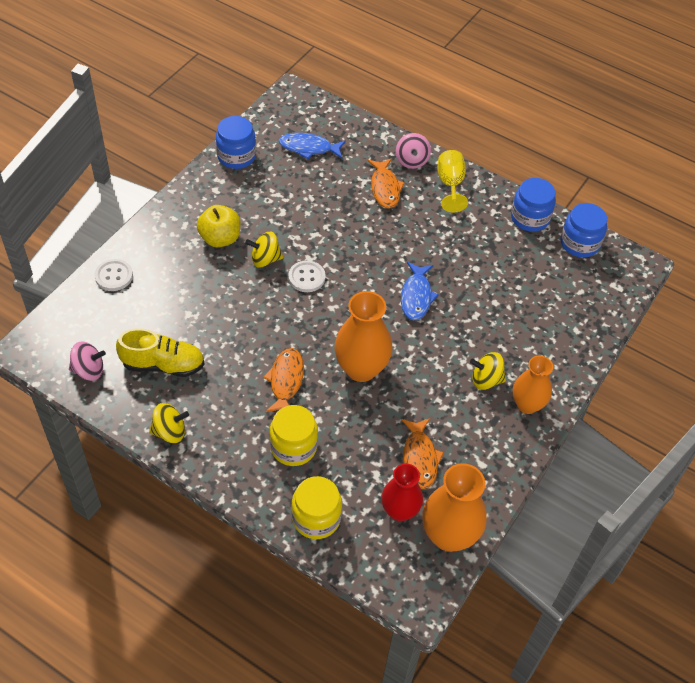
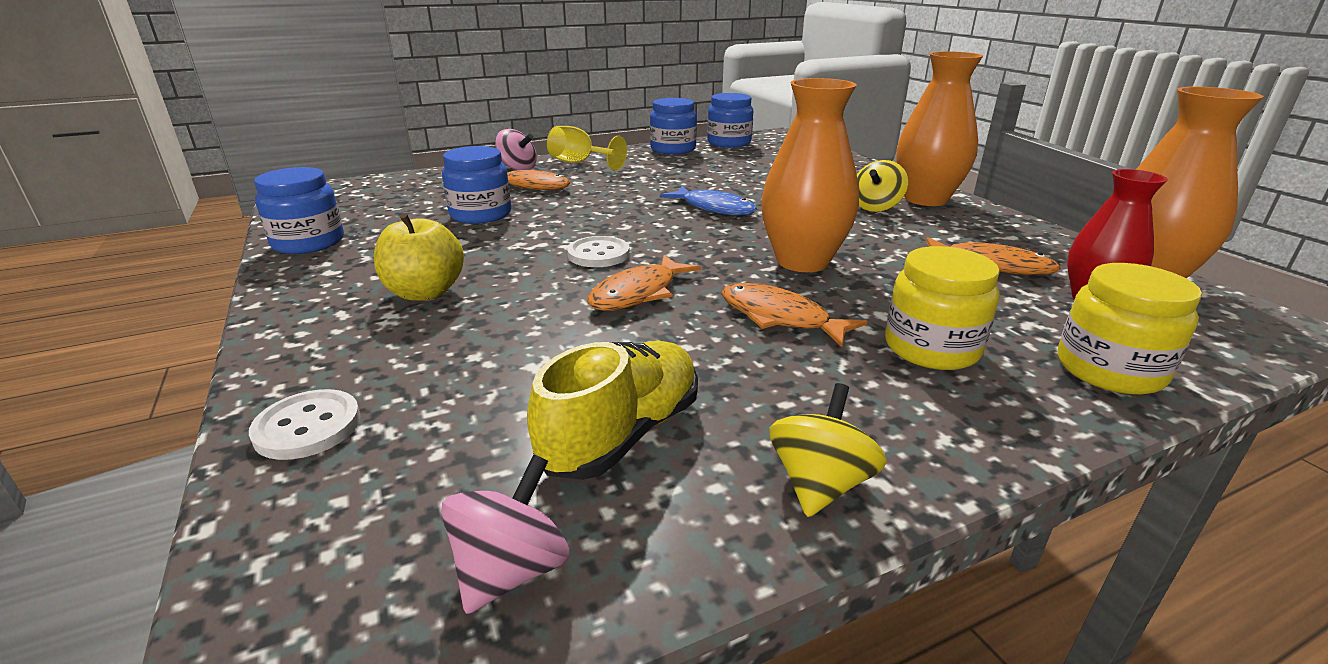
camera: 55 degrees left, 25 degrees down
yellow spinning top [245,232,283,267] -> none
blue fish [279,133,346,159] -> none
orange vase [513,356,553,414] -> orange vase [896,51,983,206], size x1.50
none -> blue jar [442,146,511,224]
none -> orange fish [588,255,701,311]

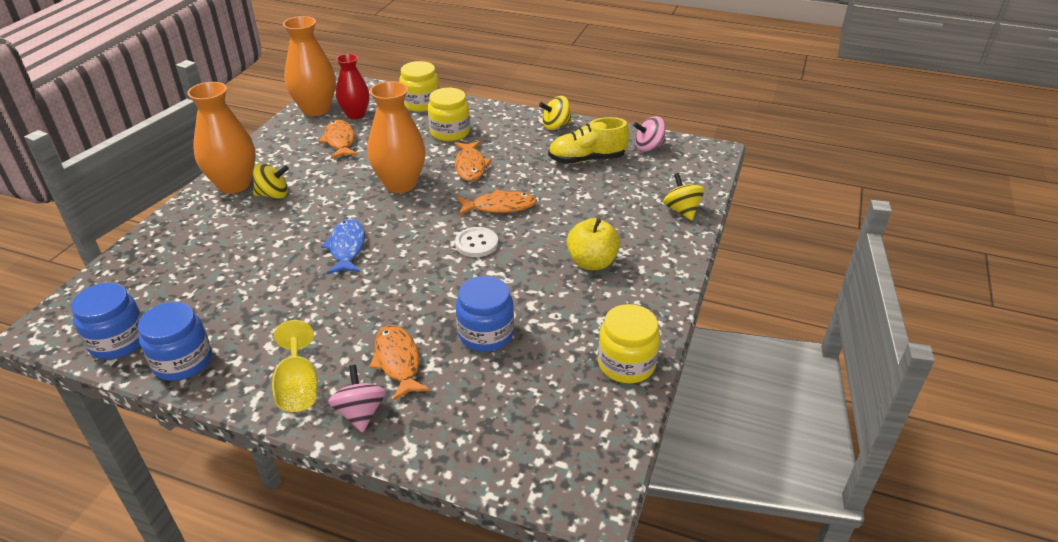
camera: 135 degrees left, 10 degrees up
white button [249,389,361,460] -> yellow spinning top [663,173,705,221]
blue jar [254,167,344,254] -> yellow jar [598,304,660,383]

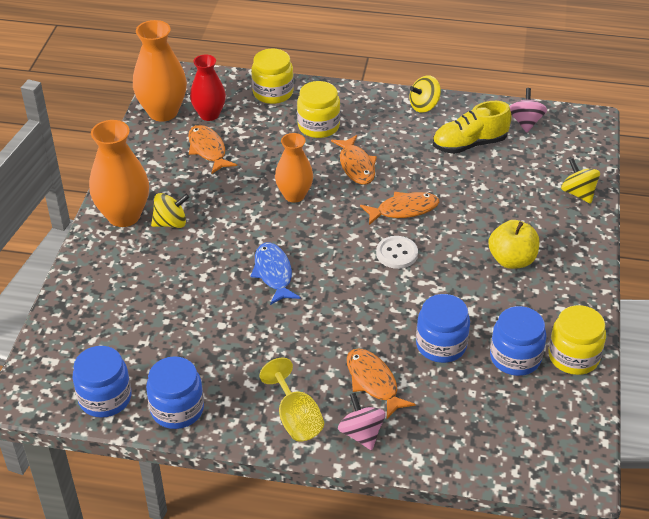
camera: 10 degrees left, 5 degrees up
orange vase [367,81,426,193] -> orange vase [275,133,313,202], size x0.67
pink spinning top [633,116,666,151] -> pink spinning top turned 120 degrees clockwise [509,88,547,133]
none -> blue jar [490,306,546,376]

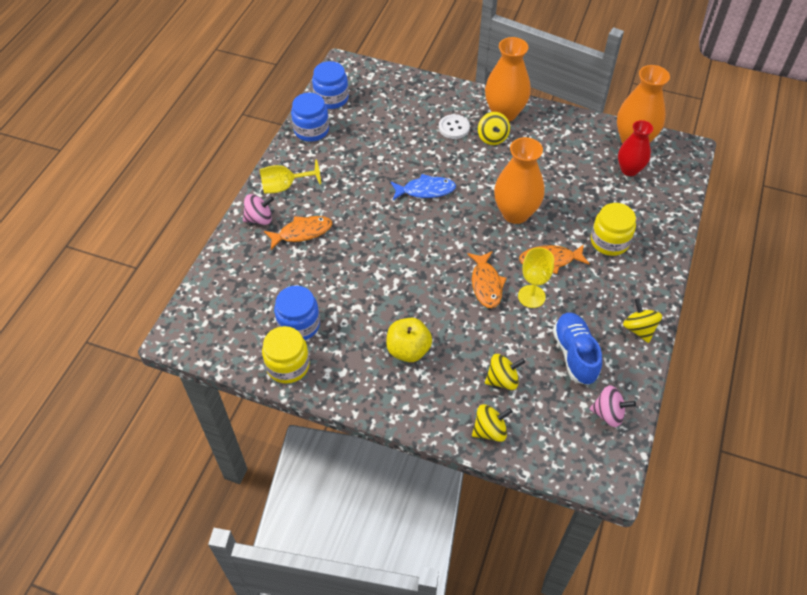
camera: 100 degrees right, 10 degrees up
orange fish [188,125,237,174] -> none
yellow jar [251,49,294,104] -> none
orange vase [275,133,313,202] -> orange vase [494,137,545,224], size x1.50
white button [376,236,418,269] -> white button moved to [439,114,470,139]
blue jar [416,294,470,363] -> none
yellow shoe [433,101,512,154] -> blue shoe [553,312,602,385]
none -> yellow spinning top [485,354,525,390]
none -> yellow goblet [518,247,554,308]

